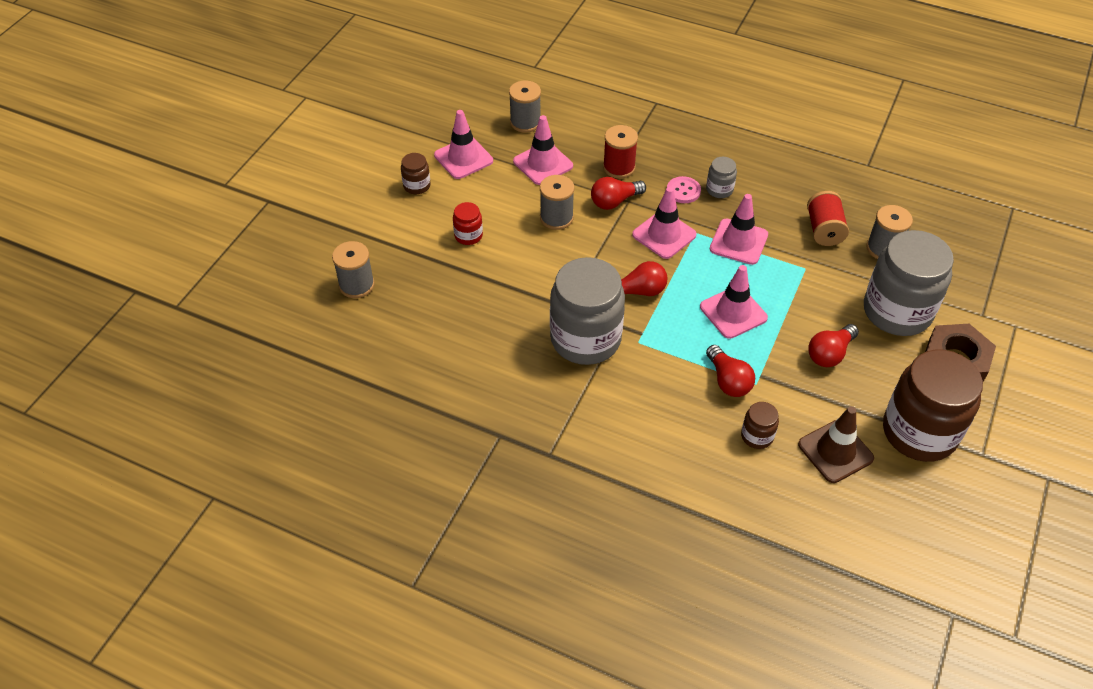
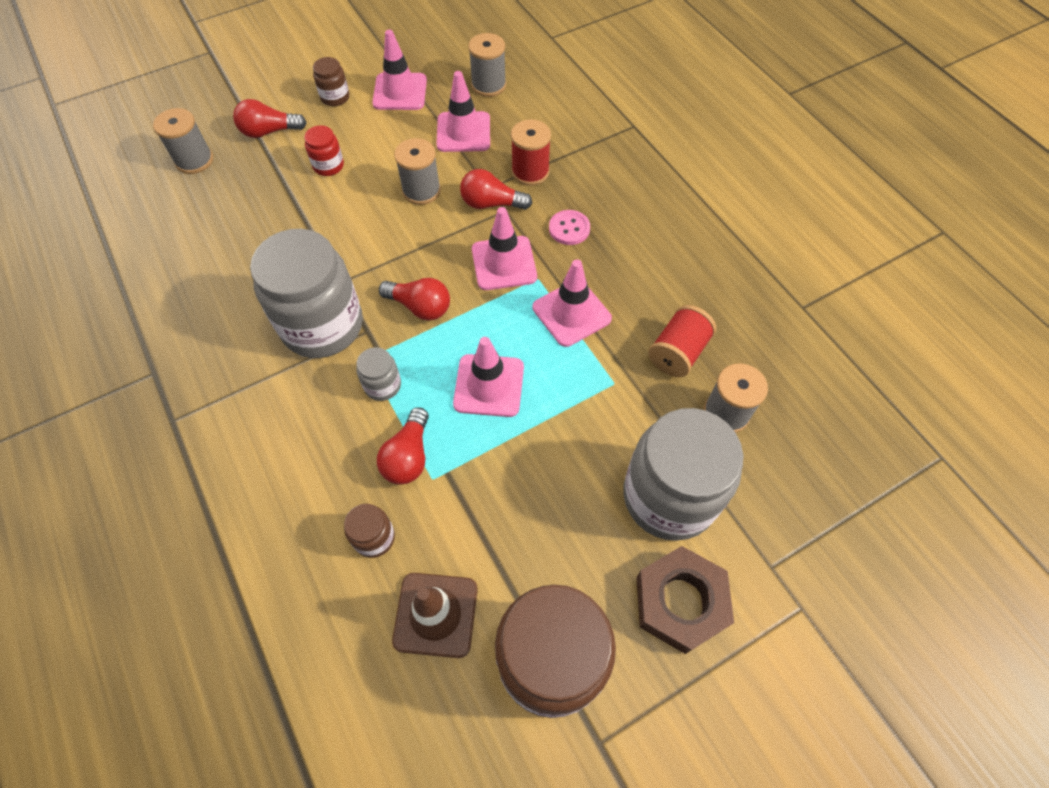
camera: 35 degrees right, 10 degrees up
grey jar [706,157,737,198] -> grey jar moved to [356,347,401,401]
red light bulb [808,324,859,367] -> red light bulb moved to [233,99,307,138]

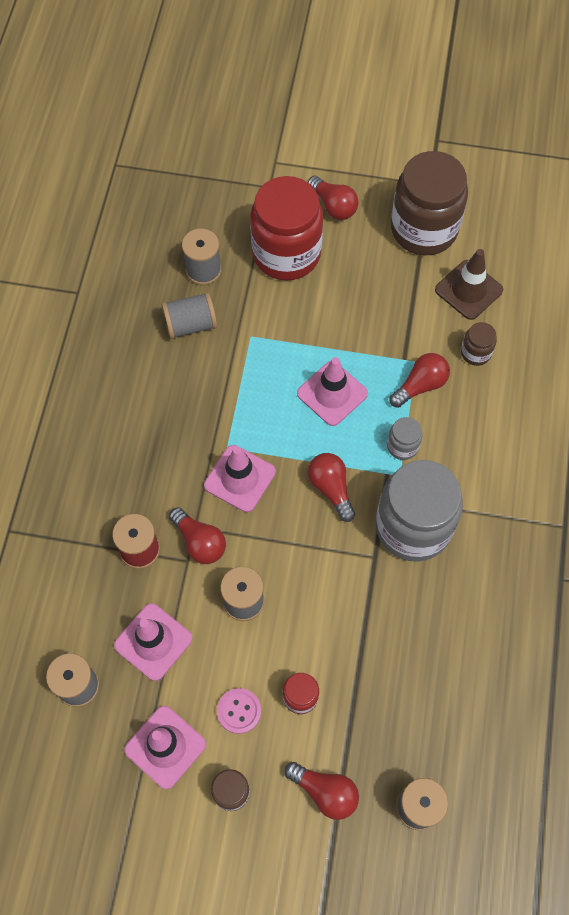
camera: 140 degrees left, 5 degrees up
pink traffic cone [533,259,612,347] -> none
pink button [549,210,590,245] -> pink button moved to [217,688,261,734]
grey jar [623,408,744,541] -> red jar [250,176,323,281]
brown nut [636,546,734,654] -> red light bulb [308,176,359,220]
red spool [648,305,716,377] -> grey spool [161,292,217,339]

